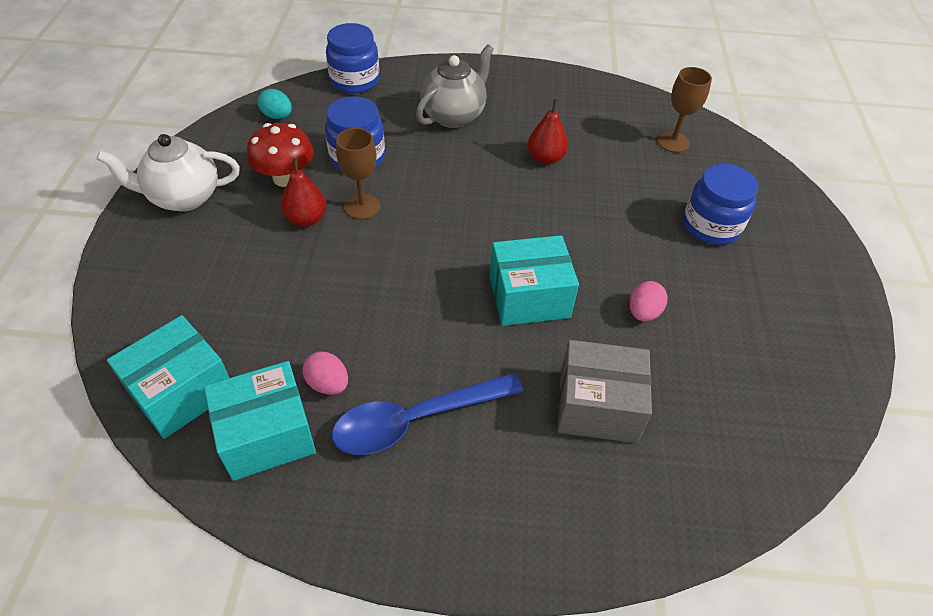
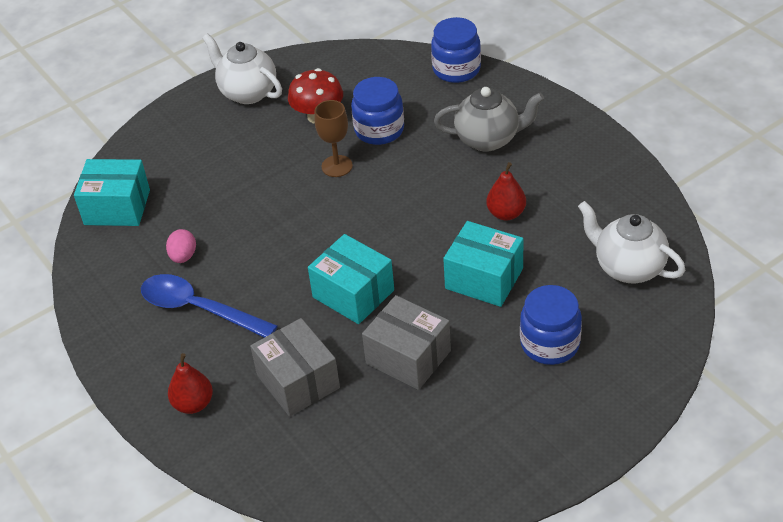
camera: 55 degrees right, 5 degrees down
turquoise box [204,361,316,481] -> turquoise box moved to [443,221,524,307]
turquoise egg [258,89,292,119] -> none
red pear [281,158,326,227] -> red pear moved to [168,353,213,414]
pink egg [630,281,668,322] -> grey box [362,295,451,390]
brown goblet [658,67,712,153] -> white teapot [578,201,685,283]

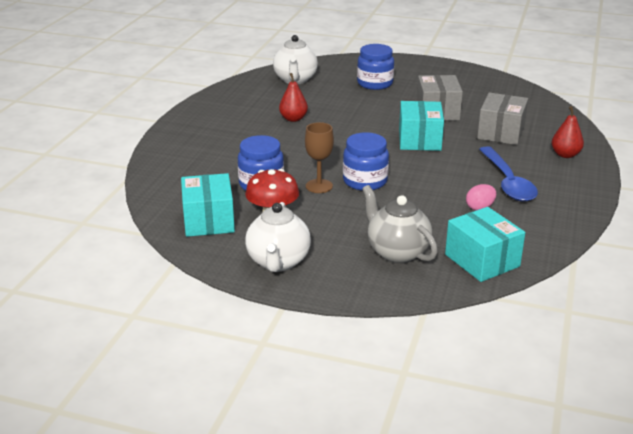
camera: 130 degrees left, 15 degrees down
blue jar [431,17,481,83] -> blue jar moved to [343,132,389,191]
grey teapot [434,87,544,152] -> grey teapot moved to [362,185,438,264]
turquoise box [443,221,524,307] -> turquoise box moved to [181,173,235,237]

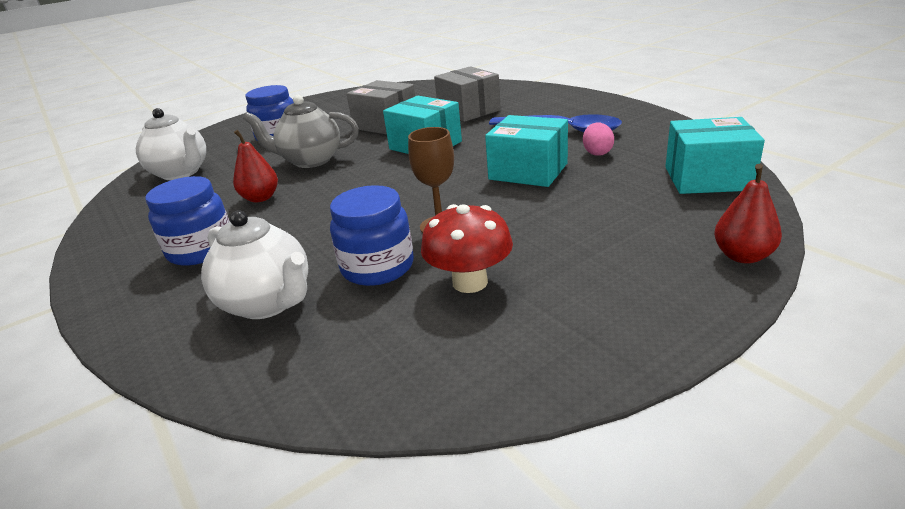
camera: 50 degrees left, 0 degrees up
turquoise box [181,173,235,237] -> turquoise box moved to [485,115,568,187]
white teapot [245,202,311,272] -> white teapot moved to [201,210,308,319]
blue jar [343,132,389,191] -> blue jar moved to [145,176,230,266]
grey teapot [362,185,438,264] -> grey teapot moved to [243,95,359,168]
red pear [552,106,584,158] -> red pear moved to [714,164,782,264]

